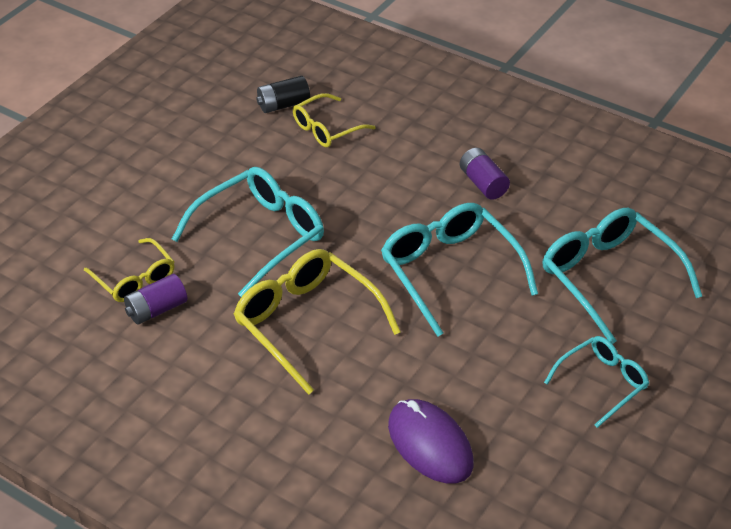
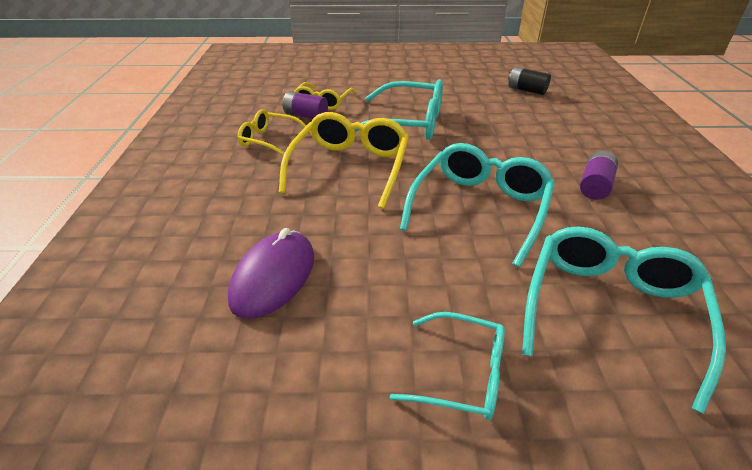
camera: 55 degrees right, 5 degrees down
yellow glasses [293,93,376,148] -> yellow glasses moved to [238,109,311,156]

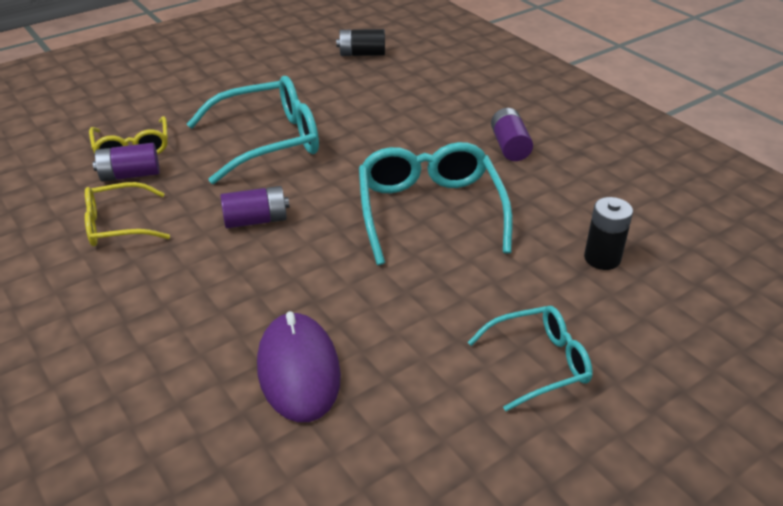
camera: 35 degrees left, 0 degrees up
yellow glasses [279,112,409,209] -> purple battery [220,186,290,228]
turquoise glasses [522,226,726,414] -> black battery [584,197,633,270]

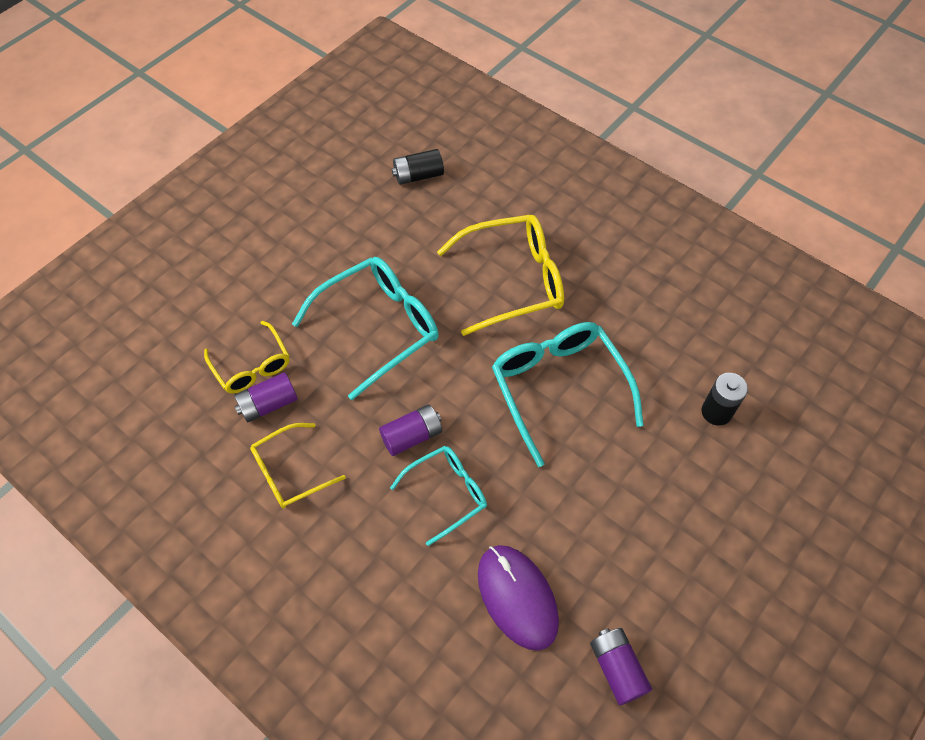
camera: 15 degrees left, 20 degrees up
turquoise glasses [468,306,593,411] -> turquoise glasses moved to [390,446,487,546]
purple battery [491,108,533,161] -> purple battery moved to [590,628,652,705]
none -> yellow glasses [437,215,564,336]

